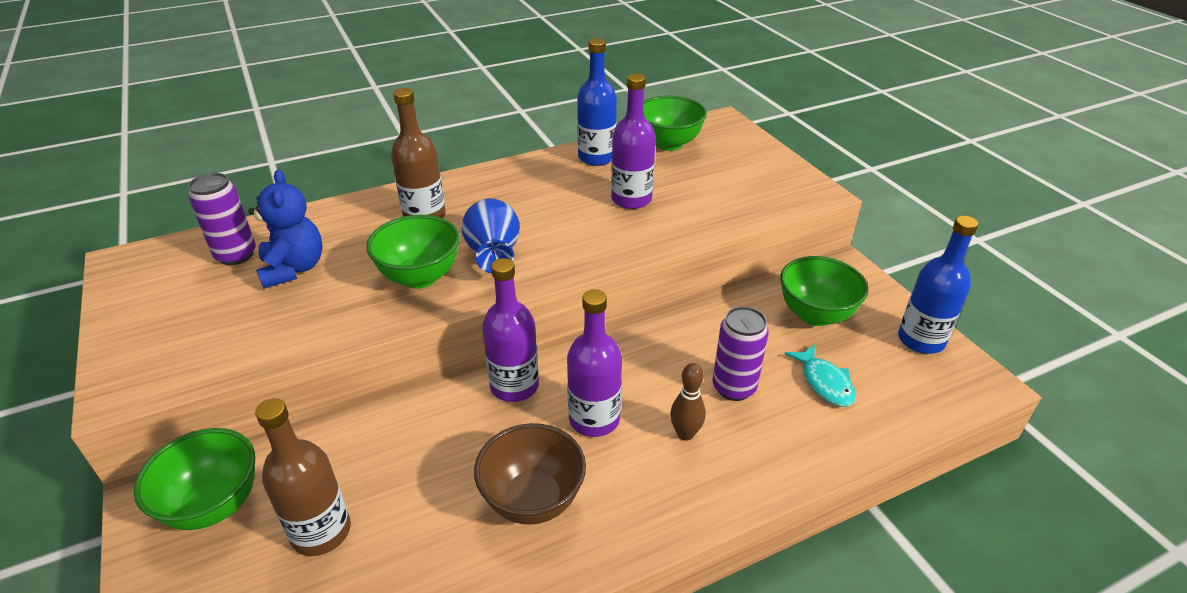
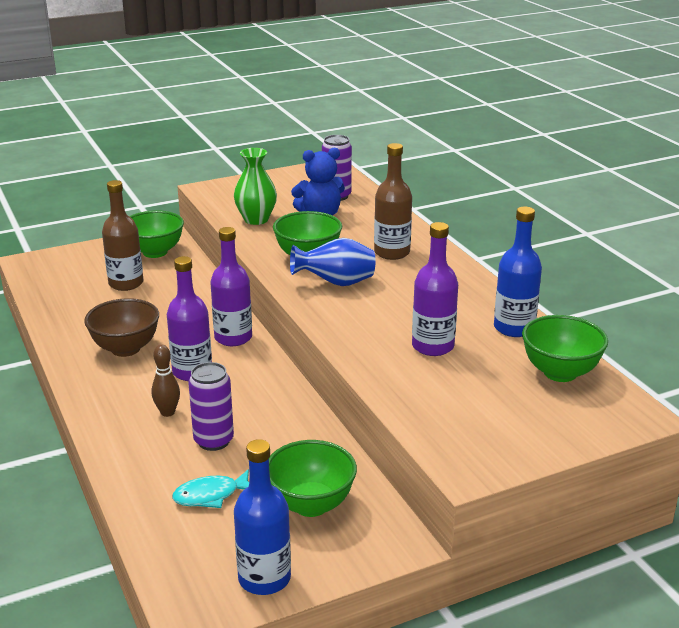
camera: 90 degrees right, 10 degrees down
none -> green vase [234,148,277,225]

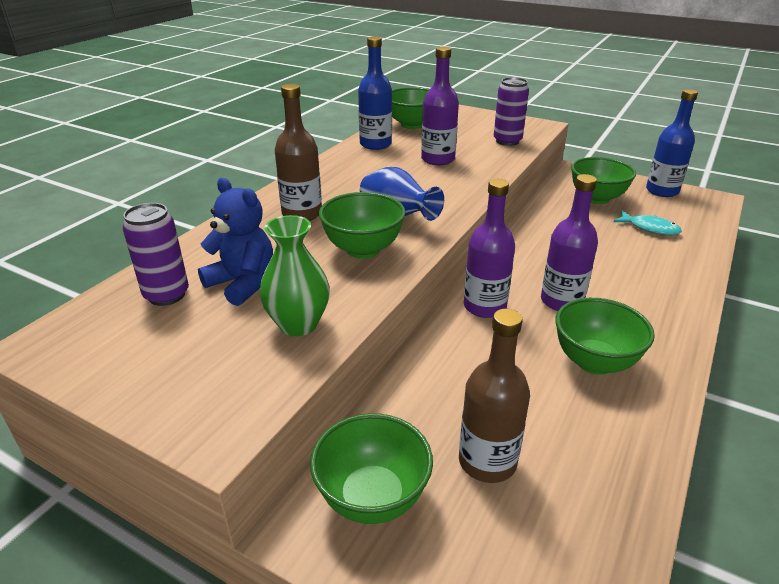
camera: 125 degrees left, 5 degrees up
brown bowl [84,298,159,357] -> green bowl [555,298,655,375]
brown bowling pin [152,345,180,417] -> none
purple can [188,362,234,451] -> purple can moved to [494,77,529,146]

